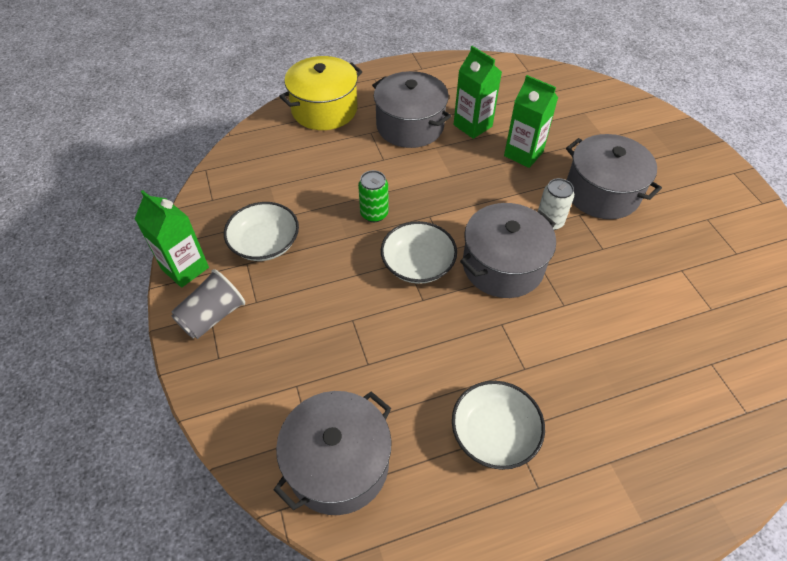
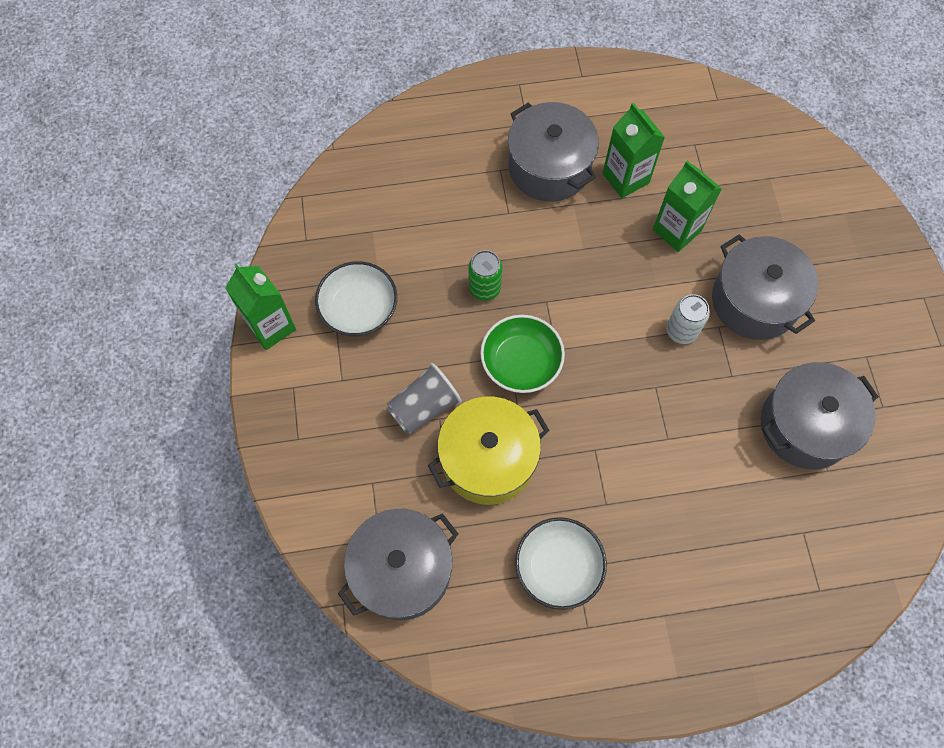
camera: 10 degrees right, 15 degrees up
grey cup [171,269,245,339] -> grey cup moved to [387,363,462,434]
yellow pot [279,56,362,130] -> yellow pot moved to [428,397,550,505]
white bowl [381,221,457,284] -> green bowl [480,315,565,393]
grey pot [460,203,556,298] -> grey pot moved to [761,362,879,469]

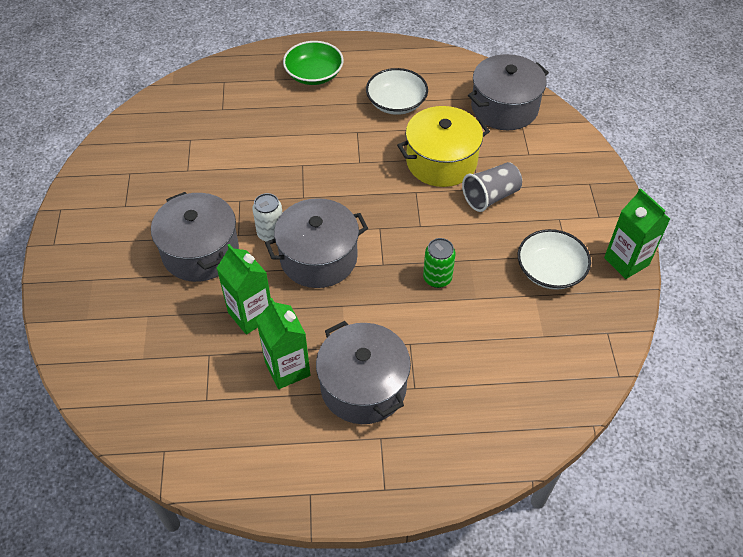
camera: 175 degrees left, 15 degrees down
green bowl [480,315,565,393] -> green bowl moved to [283,41,344,85]
grey pot [761,362,879,469] -> grey pot moved to [265,198,368,288]

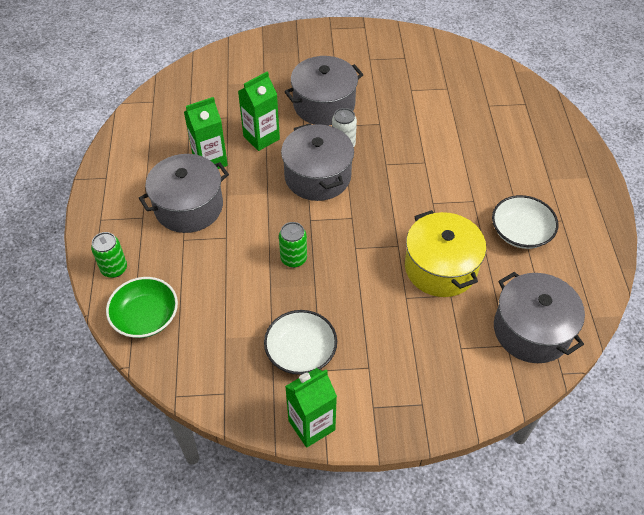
camera: 90 degrees right, 0 degrees up
green bowl [283,41,344,85] -> green bowl moved to [106,277,178,338]
grey cup [462,162,522,212] -> none
none -> green can [91,232,127,278]

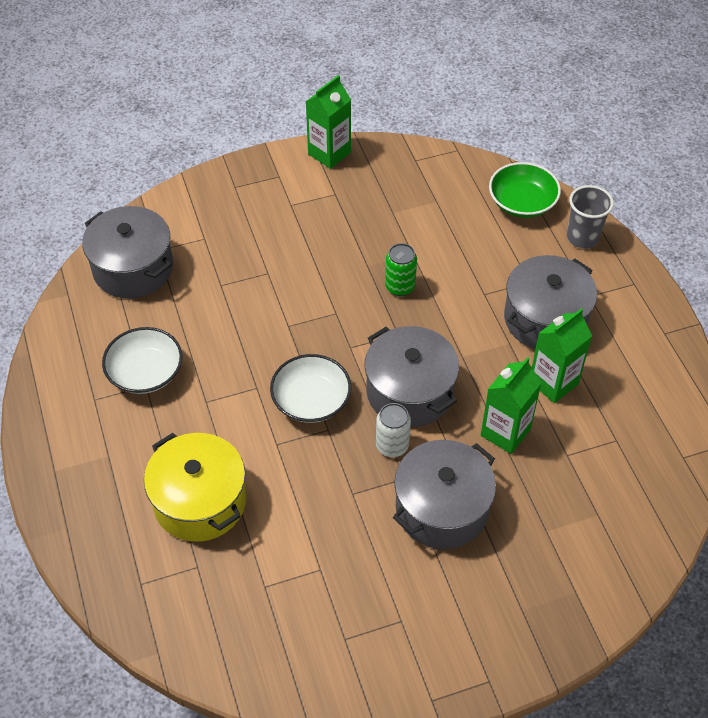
camera: 165 degrees right, 0 degrees up
green can [91,232,127,278] -> grey cup [567,185,614,249]
white bowl [264,310,337,375] -> white bowl moved to [270,354,351,423]
yellow pot [405,210,486,297] -> yellow pot moved to [144,433,246,542]

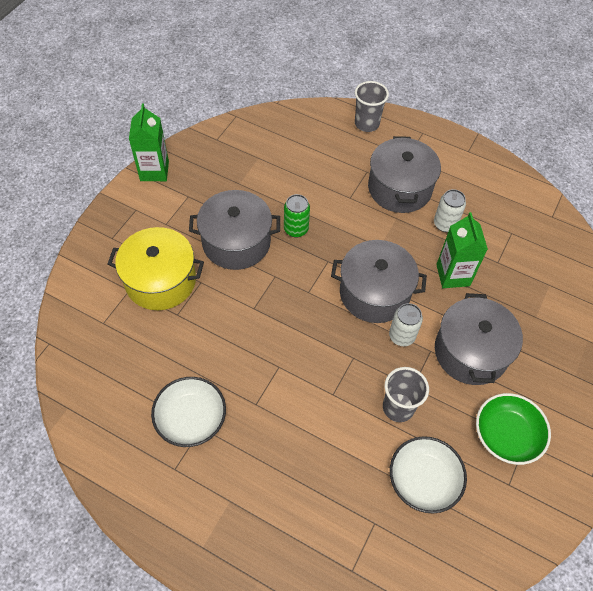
camera: 45 degrees left, 5 degrees up
grey pot [82,206,173,298] -> grey pot moved to [189,190,280,270]
yellow pot [144,433,246,542] -> yellow pot moved to [107,227,204,310]
white bowl [270,354,351,423] -> white bowl moved to [390,436,467,514]
green bowl [489,162,561,218] -> green bowl moved to [476,393,551,465]
green carton [532,308,592,403] -> white can [434,189,466,232]
none -> grey cup [383,367,429,422]

